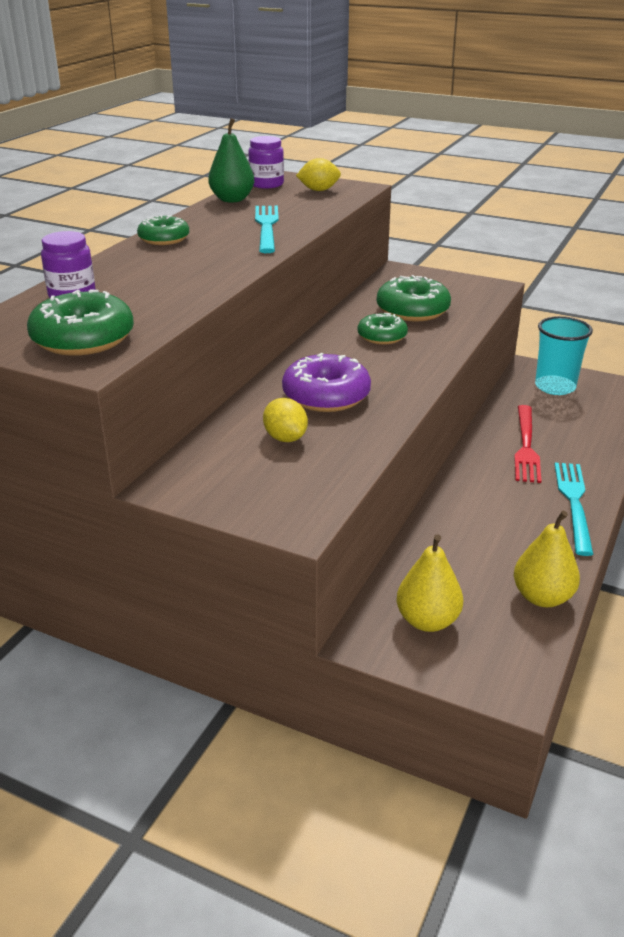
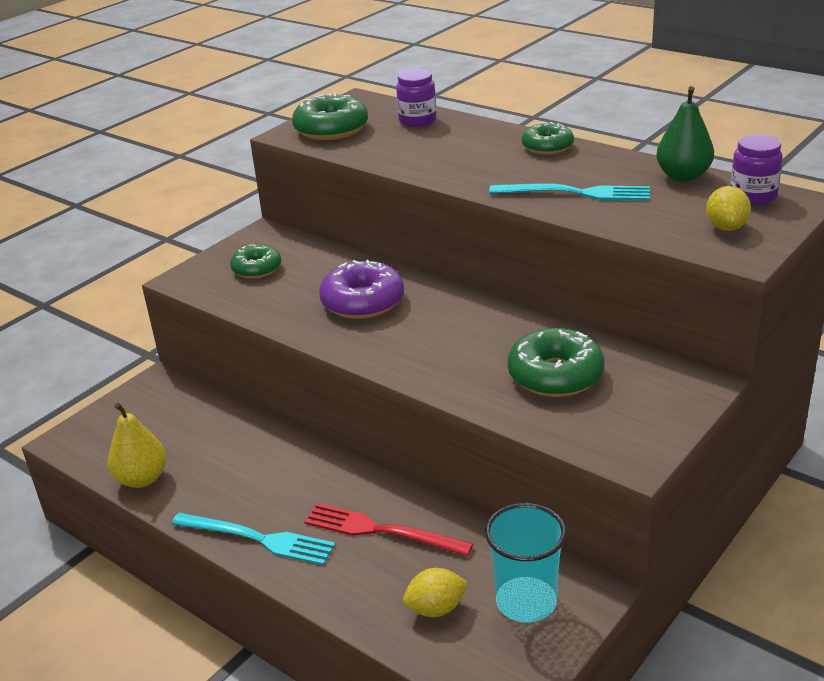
camera: 105 degrees right, 0 degrees up
yellow lemon [263,398,308,442] -> yellow lemon moved to [403,568,468,617]
green donut [358,313,408,345] -> green donut moved to [230,244,281,279]
yellow pear [397,534,463,632] -> none

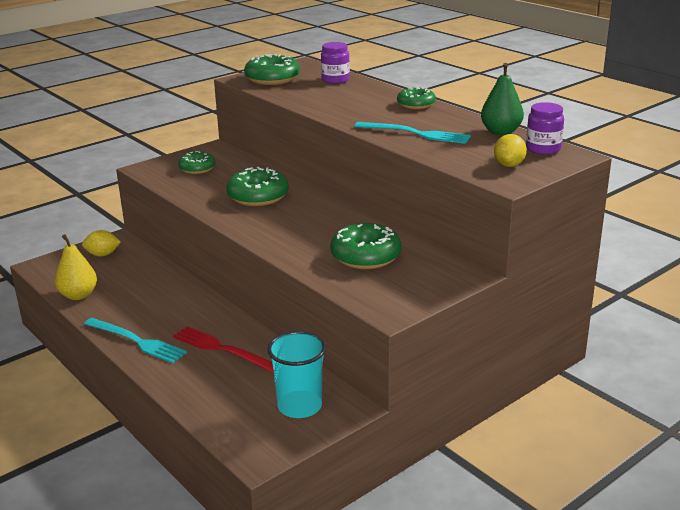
camera: 10 degrees right, 5 degrees down
purple donut [319,260,404,319] -> green donut [226,167,289,206]
yellow lemon [403,568,468,617] -> yellow lemon moved to [82,230,121,256]

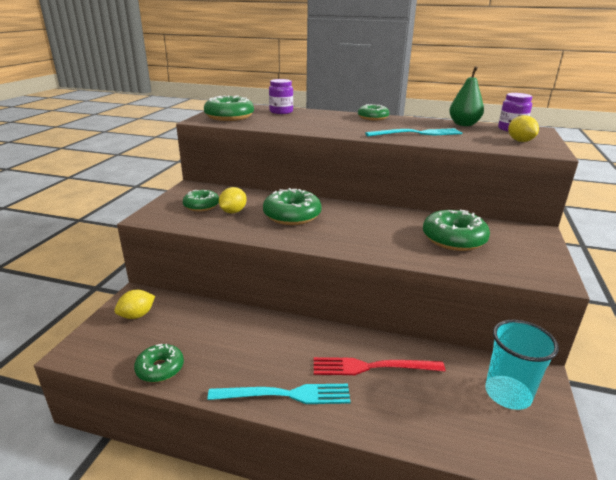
camera: 35 degrees left, 0 degrees up
yellow pear [55,235,97,300] -> green donut [134,344,184,382]
none -> yellow lemon [219,187,247,213]

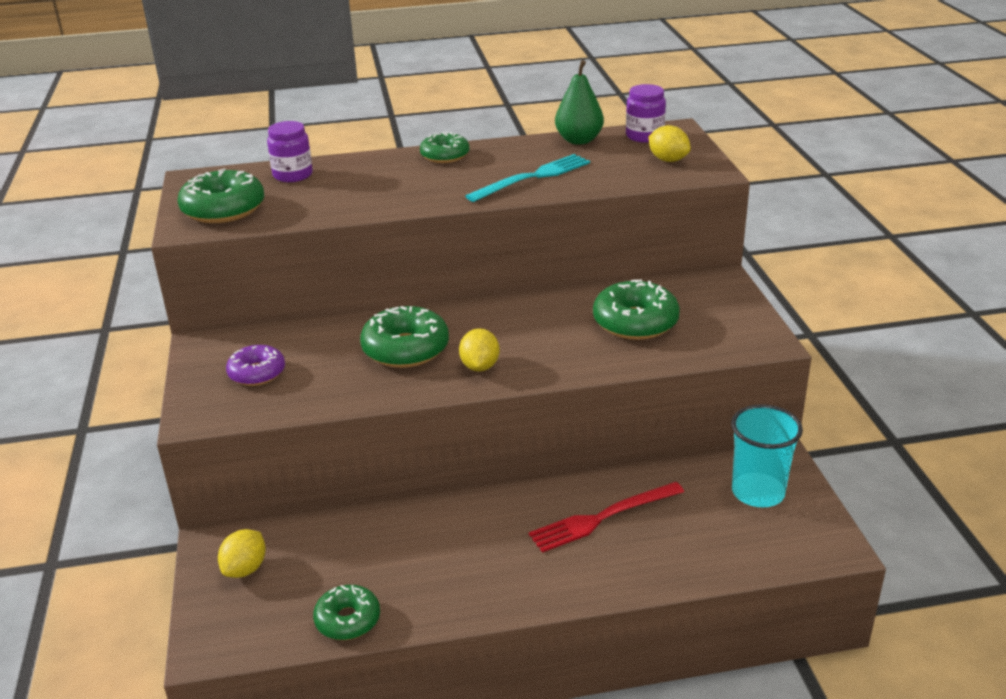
camera: 25 degrees left, 5 degrees up
green donut [183,190,219,212] -> purple donut [226,345,285,386]
turquoise fork [207,384,350,404] -> none
yellow lemon [219,187,247,213] -> yellow lemon moved to [459,328,500,371]

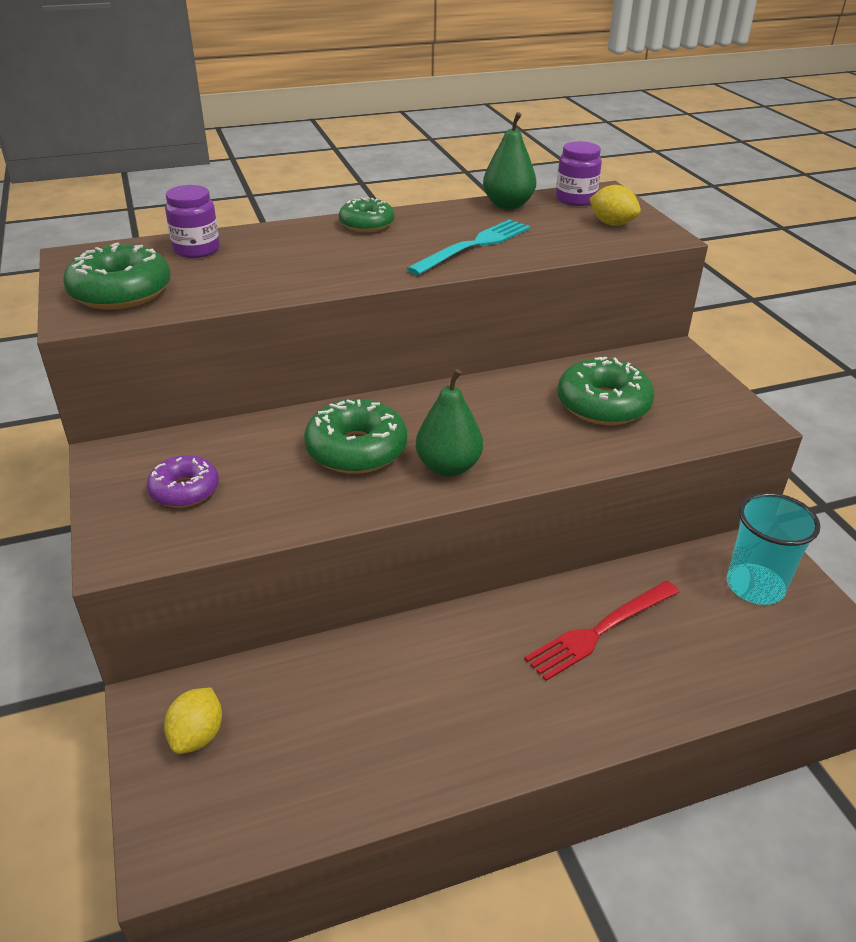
camera: 10 degrees left, 5 degrees up
green donut [313,585,380,640] -> none
yellow lemon [459,328,500,371] -> green pear [416,369,483,477]

